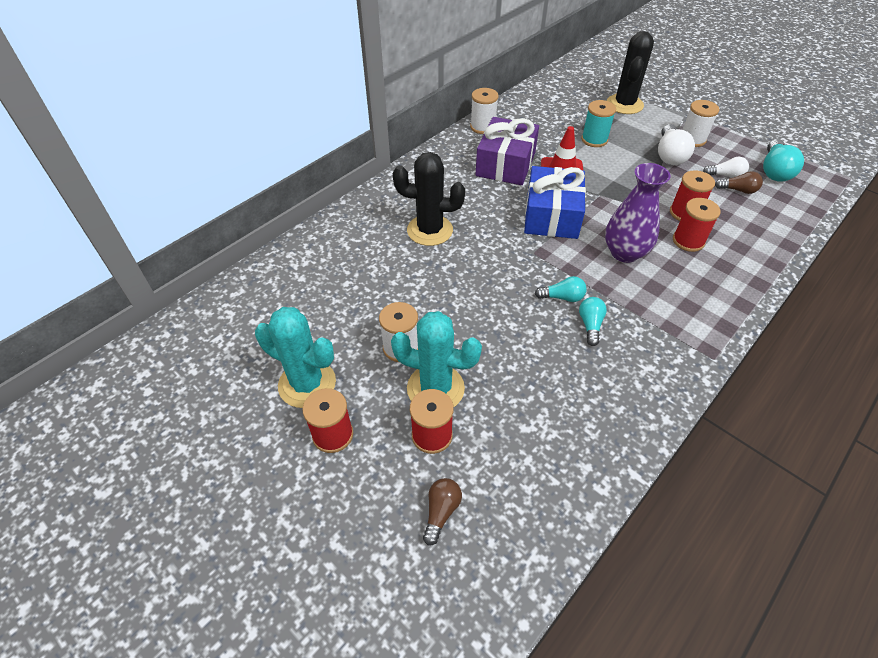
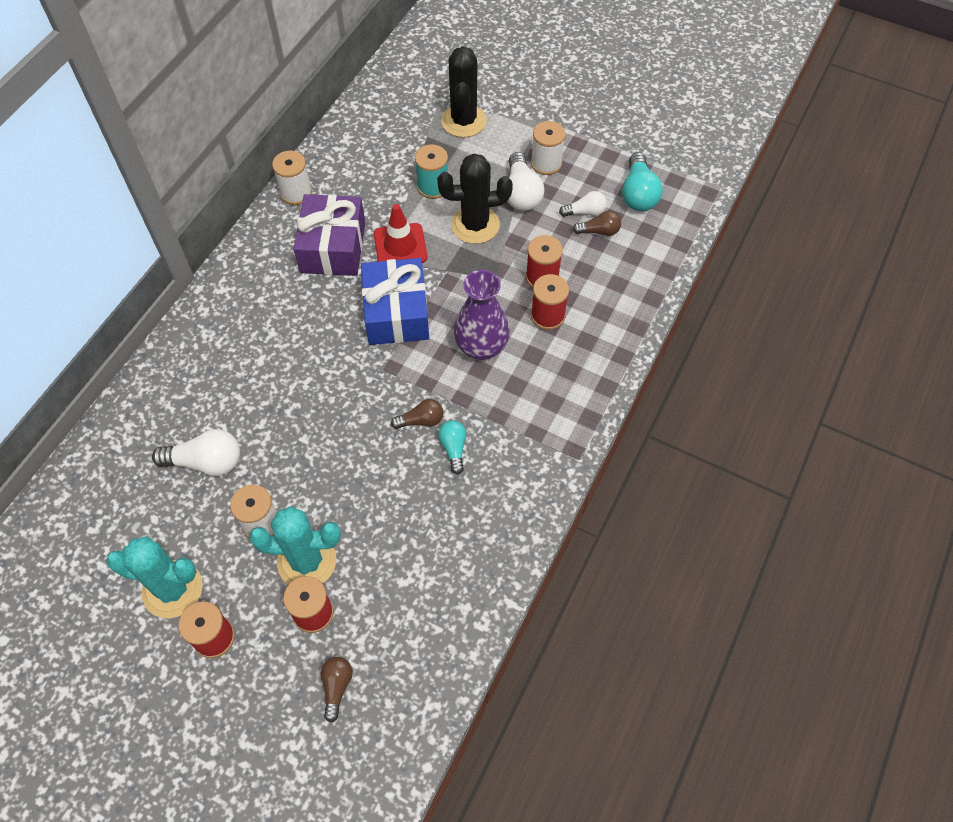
camera: 15 degrees left, 10 degrees up
black cactus [393,152,465,246] -> black cactus moved to [437,154,513,244]
turquoise light bulb [535,276,586,302] -> brown light bulb [391,399,443,429]
none -> white light bulb [152,429,240,476]

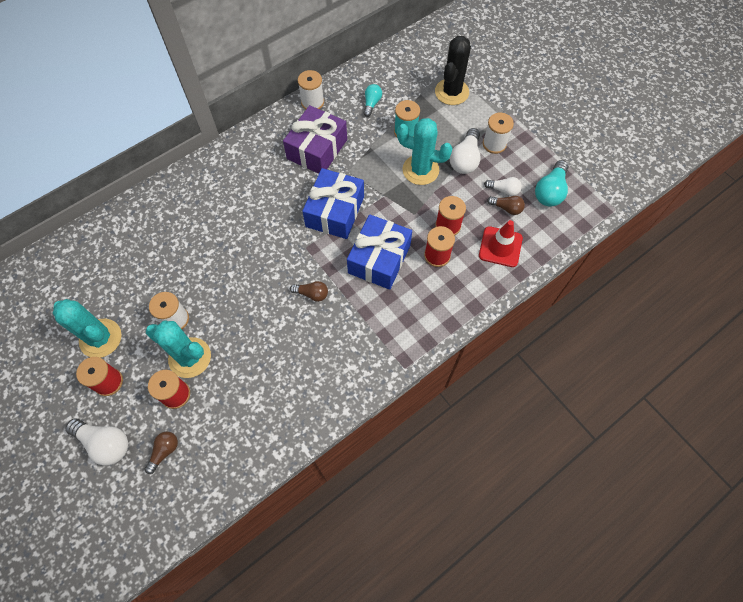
camera: 25 degrees right, 5 degrees up
white light bulb [152,429,240,476] -> white light bulb moved to [65,419,128,466]
red traffic cone [374,204,428,263] -> red traffic cone moved to [479,220,523,267]
black cactus [437,154,513,244] -> turquoise cactus [397,118,453,185]
turquoise light bulb [438,420,466,475] -> turquoise light bulb moved to [364,84,382,117]
purple vase [454,270,509,360] -> blue gift [347,214,412,290]

